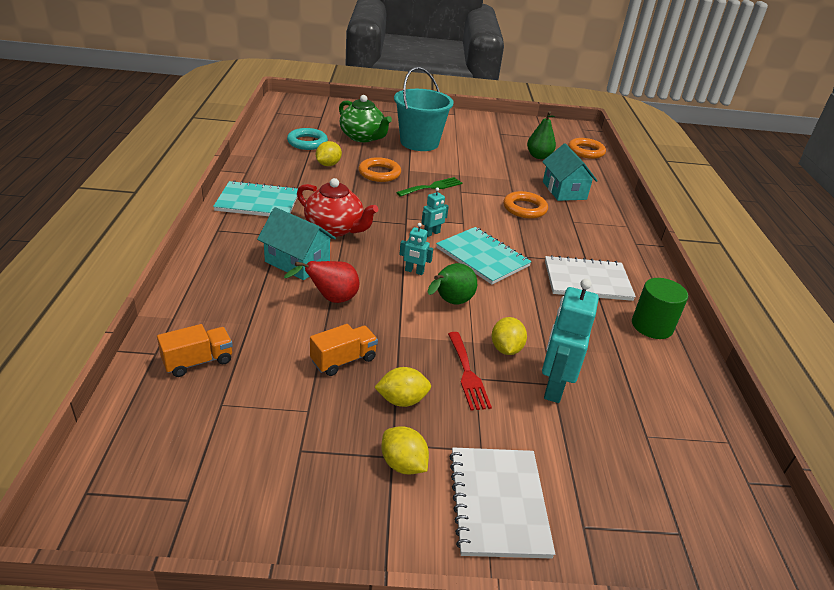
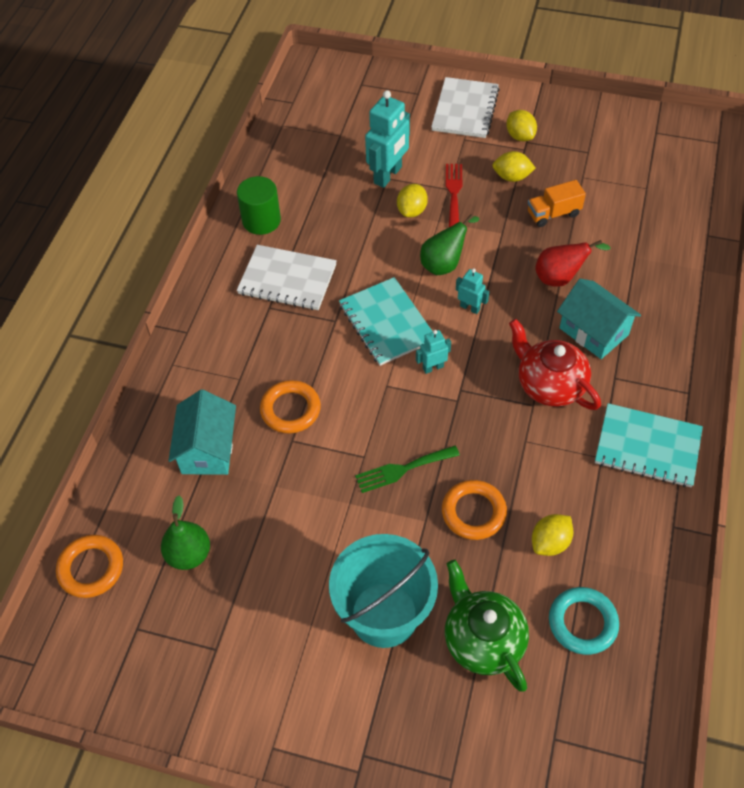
camera: 160 degrees left, 20 degrees up
orange truck [157,324,233,377] -> none

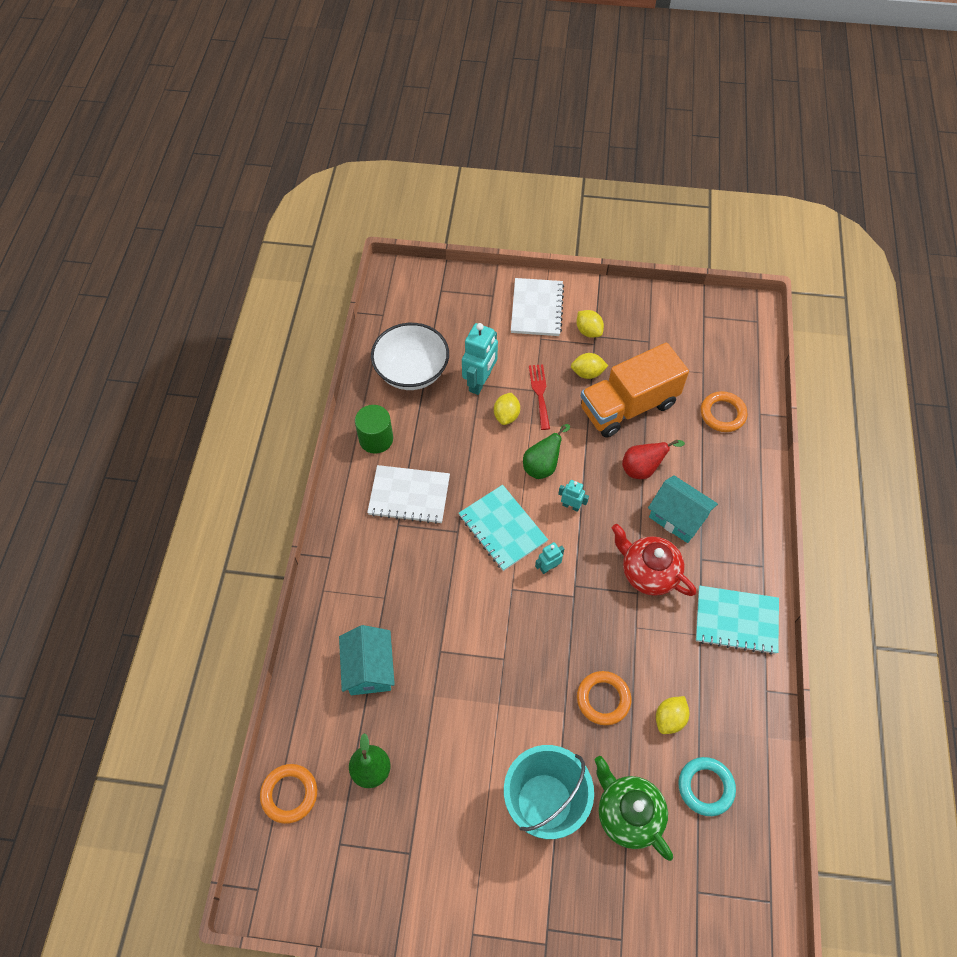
camera: 10 degrees left, 5 degrees up
orange ring [260,380,321,433] -> orange ring moved to [701,391,747,432]
green fork [355,446,460,493] -> none
orange truck [528,180,586,227] -> orange truck [581,343,689,438], size x2.15
none -> white bowl [371,323,449,390]

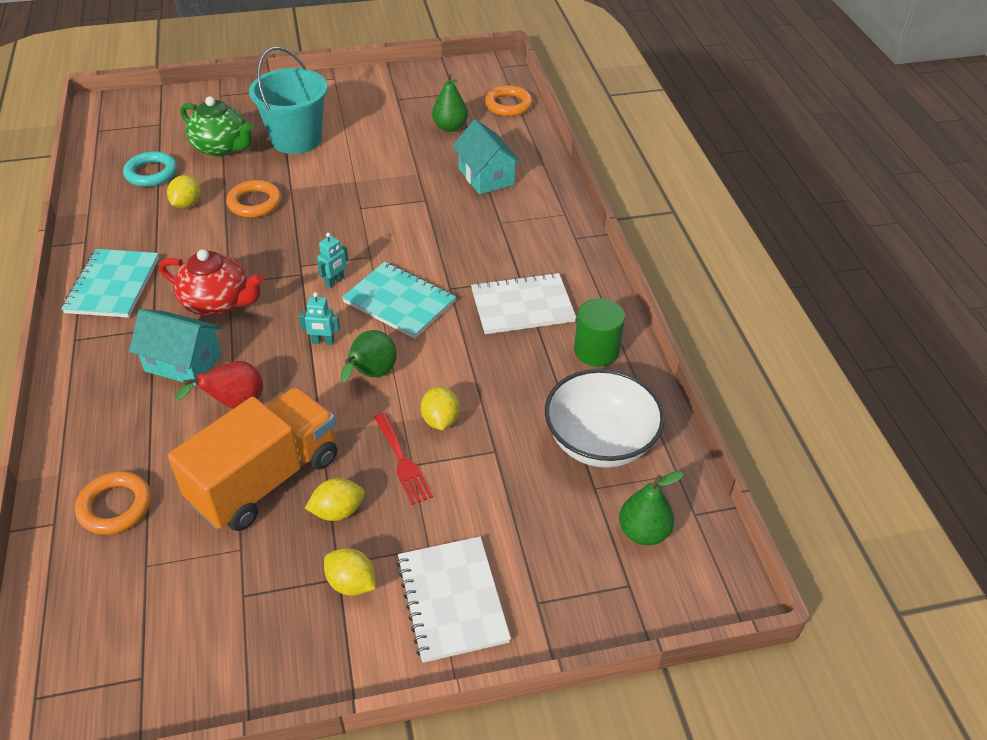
camera: 160 degrees right, 15 degrees down
turquoise robot [462,323,498,395] -> none
turquoise notebook [696,586,779,655] -> turquoise notebook turned 75 degrees counterclockwise [61,249,159,318]
none -> green pear [619,471,684,545]

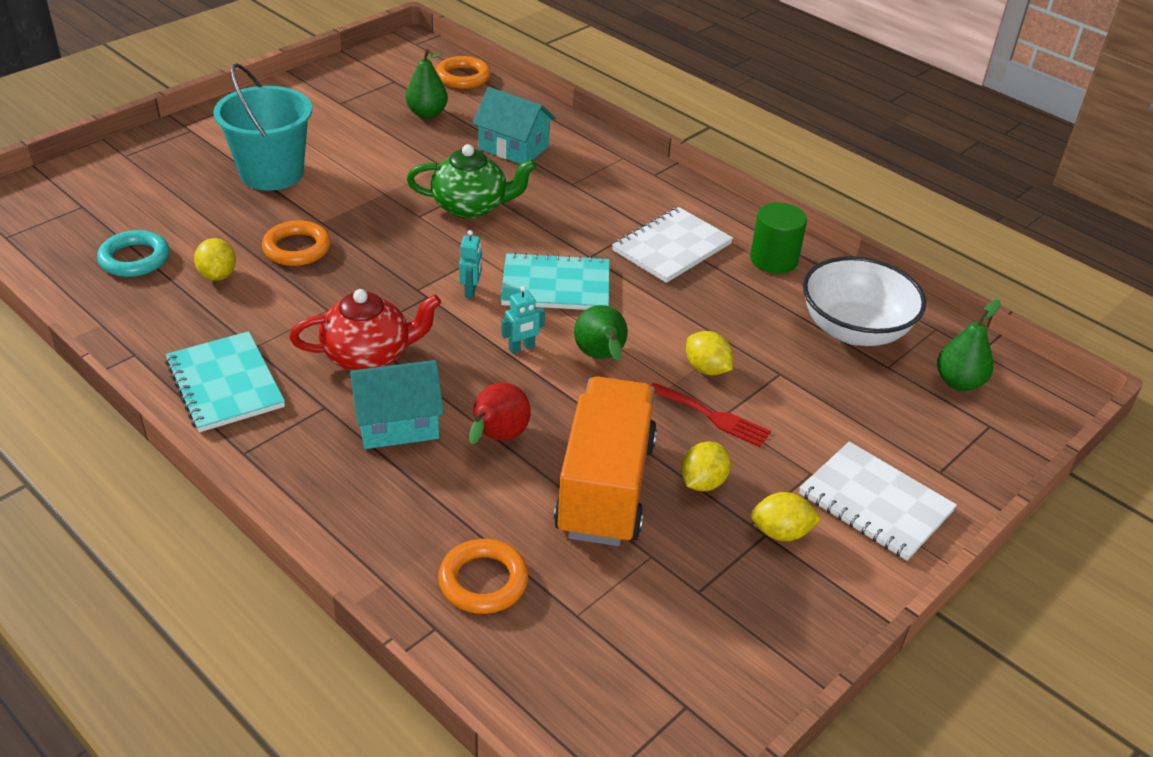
camera: 35 degrees left, 5 degrees down
green teapot [180,97,254,156] -> green teapot moved to [407,144,536,219]

